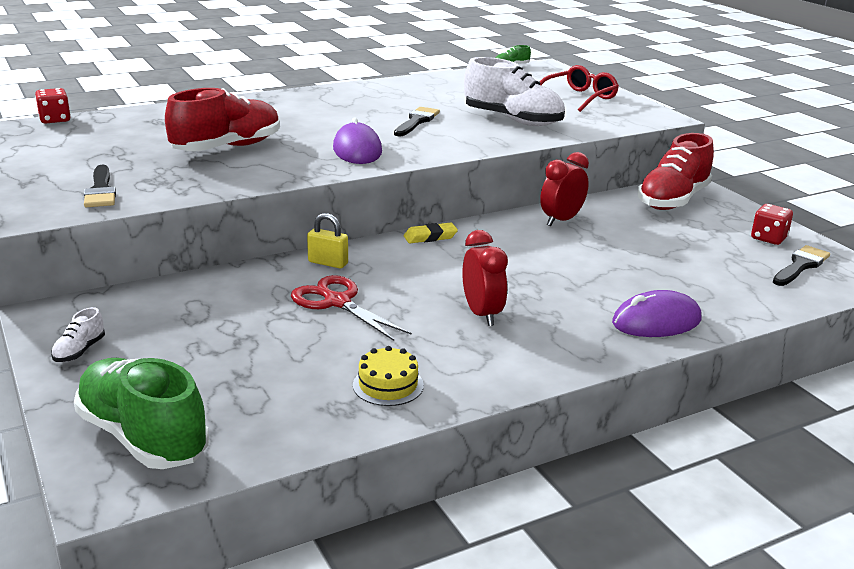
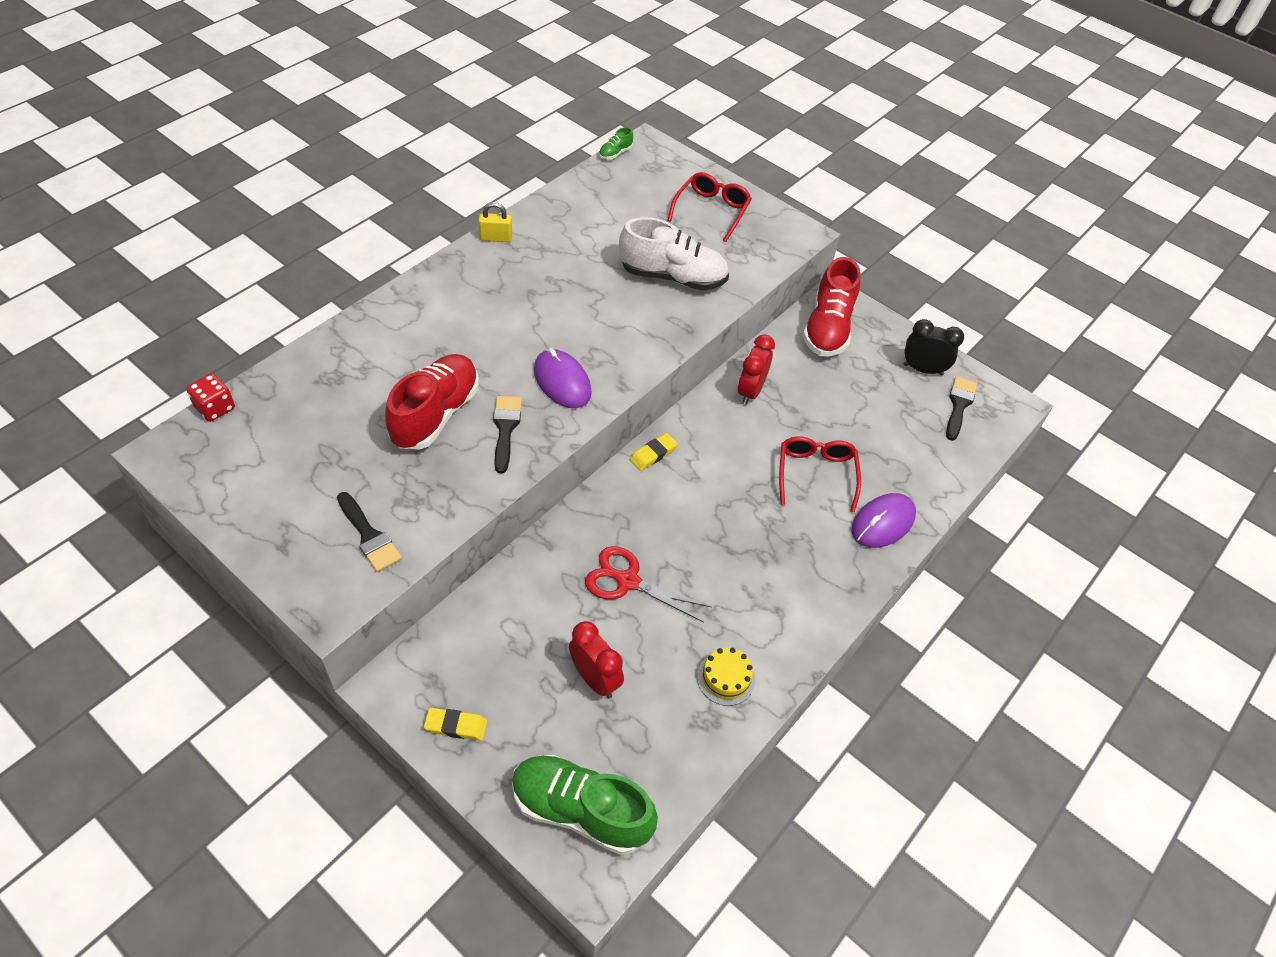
camera: 25 degrees left, 25 degrees up
white shoe [51,307,105,362] -> yellow eraser [424,708,487,740]
yellow padlock [307,213,348,268] -> yellow padlock moved to [478,202,512,242]
black brush [394,107,440,137] -> black brush moved to [493,396,522,473]
red clock [462,230,508,326] -> red clock moved to [569,621,624,698]
red dice [751,204,793,245] -> black clock [903,319,964,375]
none -> red glasses [779,436,861,512]

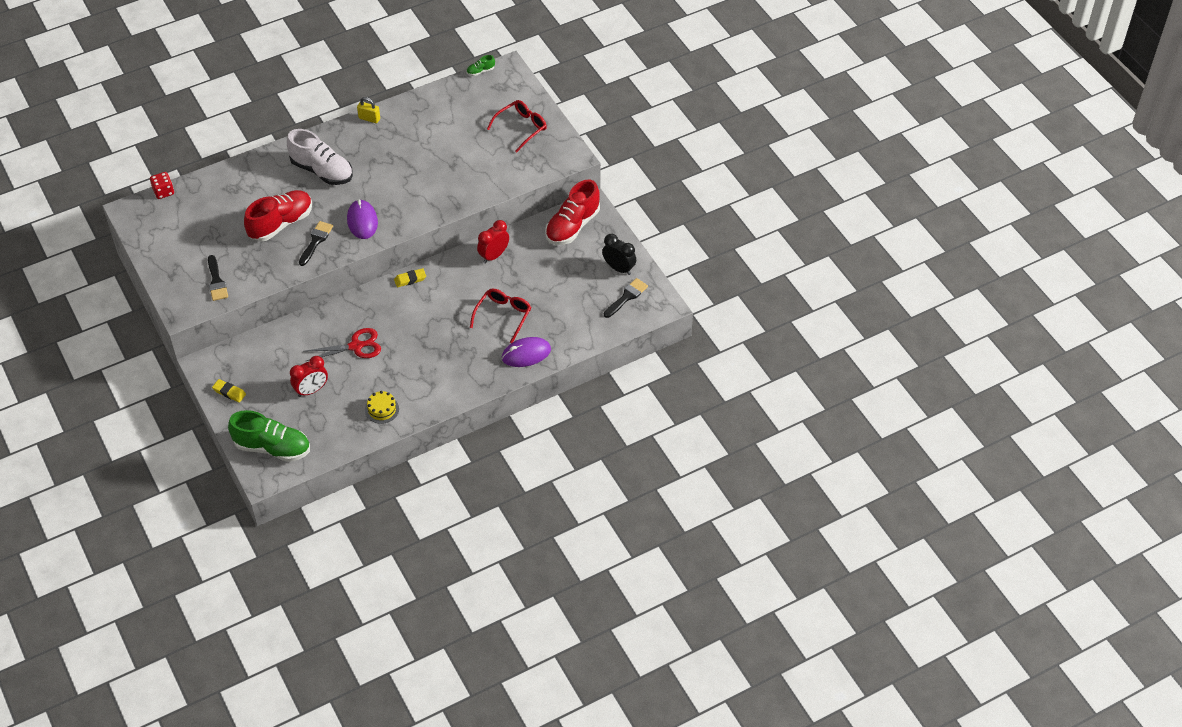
camera: 25 degrees right, 0 degrees up
green shoe [512,755,658,855] -> green shoe turned 150 degrees clockwise [228,410,310,462]
red clock [569,621,624,698] -> red clock turned 75 degrees clockwise [290,356,328,397]
red scissors [585,546,711,622] -> red scissors turned 120 degrees clockwise [303,328,381,361]
white shoe [619,217,729,290] -> white shoe moved to [287,129,353,185]

